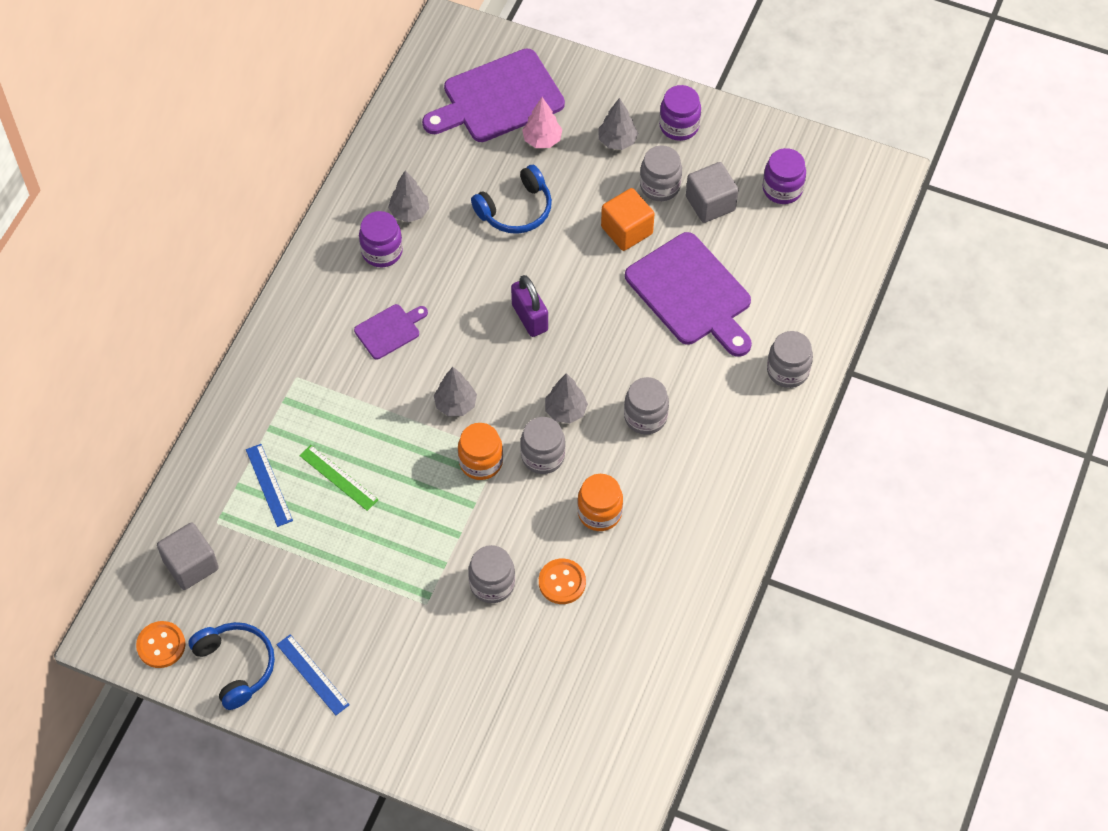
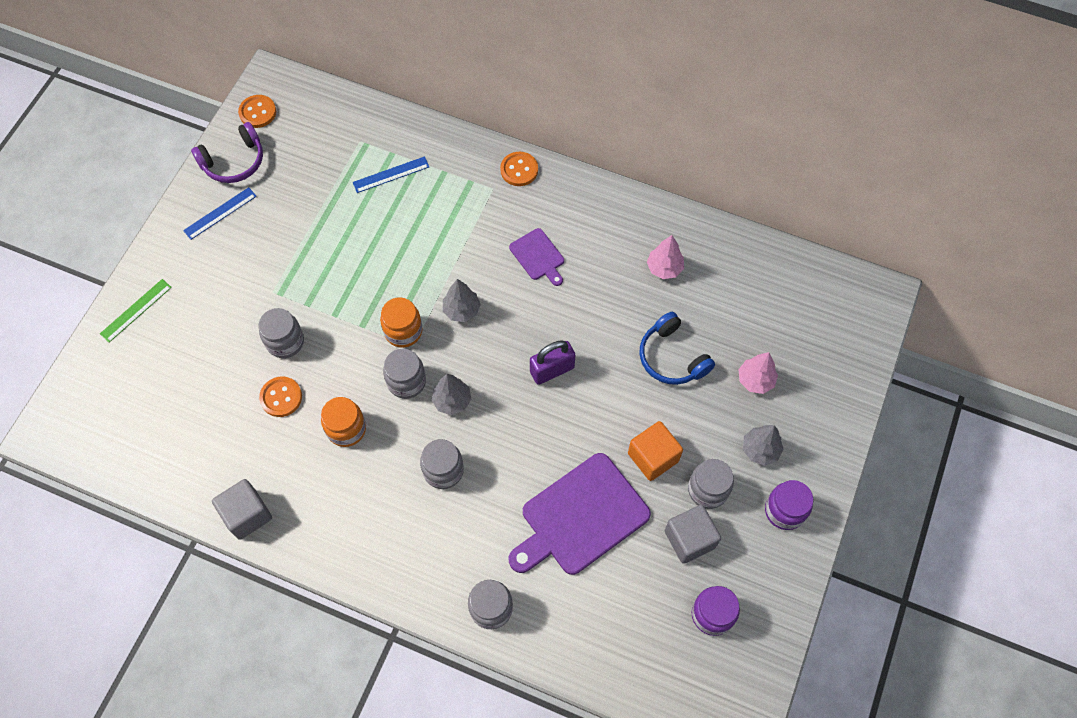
camera: 90 degrees right, 5 degrees up
grey cube [157,523,219,590] -> grey cube moved to [212,479,272,540]
blue headphones [188,622,275,710] -> purple headphones [191,122,263,183]
green ruler [300,445,379,511] -> green ruler moved to [100,279,172,343]
purple jar [359,211,403,267] -> none
grey tree [388,171,429,222] -> pink tree [647,235,684,279]
purple cutting board [422,49,565,142] -> none
none -> orange button [500,152,538,186]

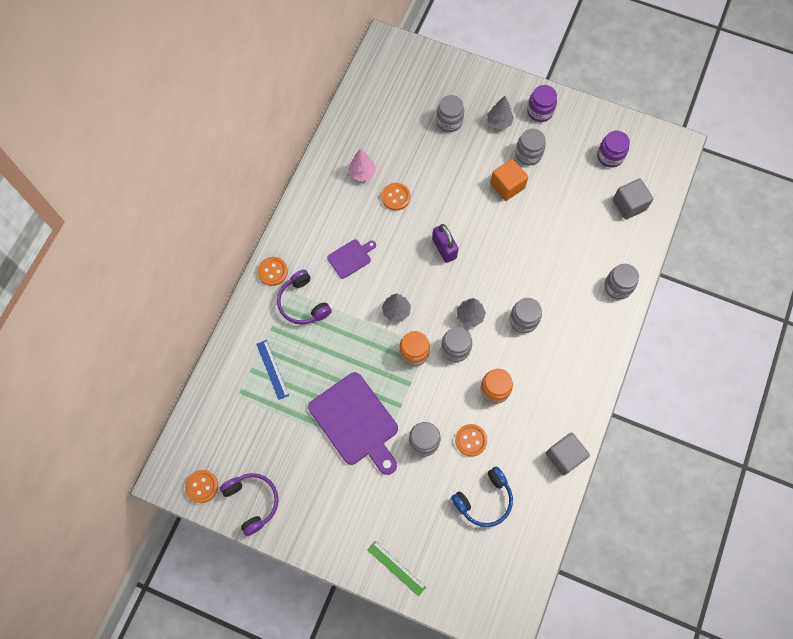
camera: 90 degrees left, 5 degrees up
blue ruler [183,187,257,240] -> none
purple cutting board [509,453,651,575] -> purple cutting board moved to [308,372,398,475]
blue headphones [640,312,715,385] -> blue headphones moved to [451,466,513,527]
grey cube [665,505,721,564] -> grey cube moved to [613,179,653,220]
pink tree [738,352,778,394] -> grey jar [436,95,464,132]
none -> purple headphones [277,270,332,325]
none -> orange button [381,183,410,211]

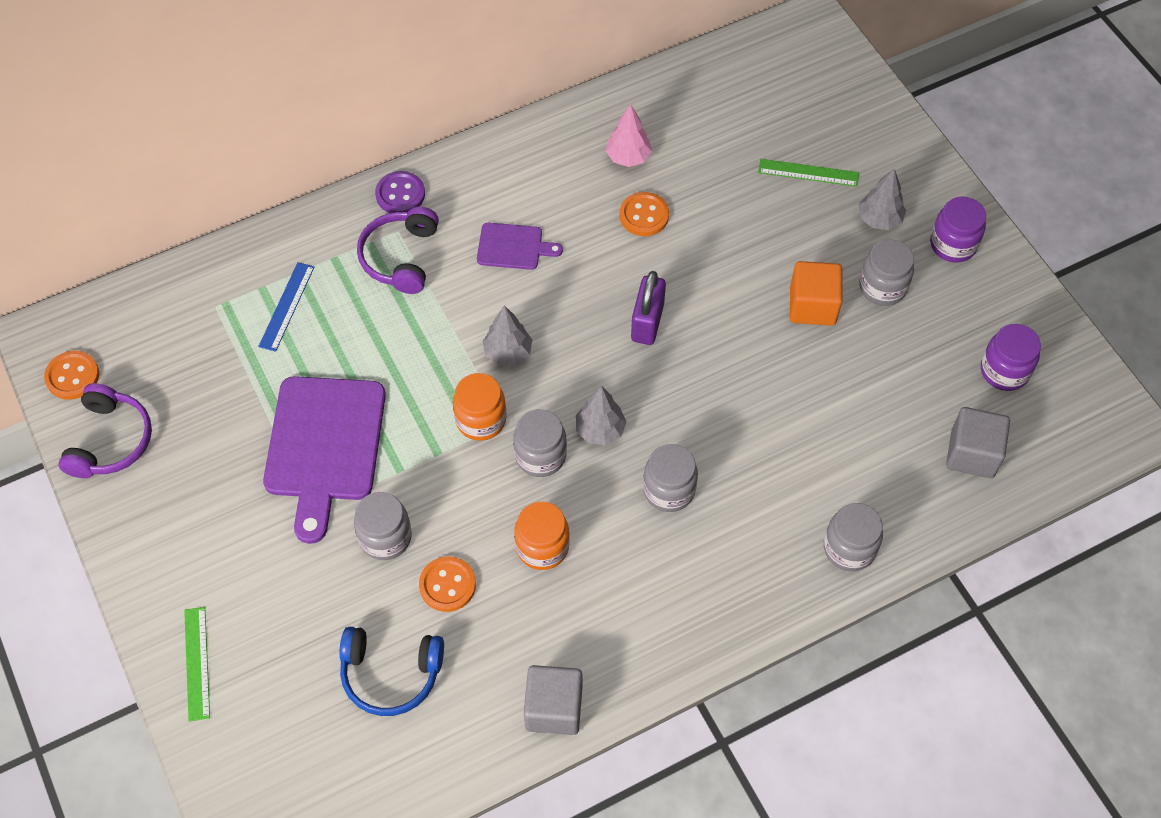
camera: 40 degrees right, 10 degrees down
orange button [257,257,288,286] -> purple button [375,171,425,213]
grey jar [436,95,464,132] -> green ruler [758,159,859,187]

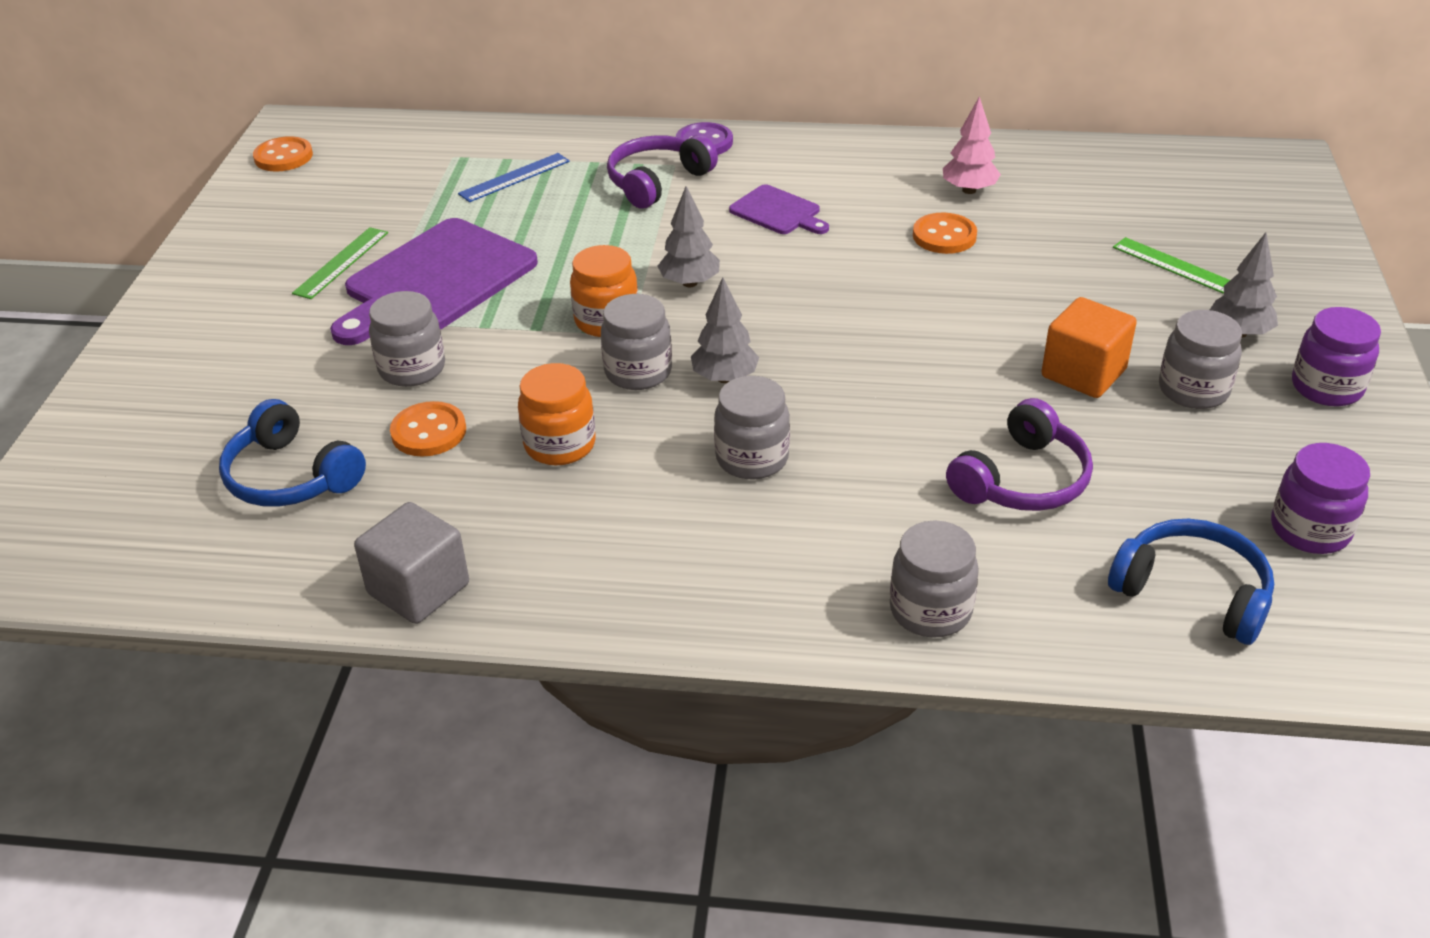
camera: 35 degrees right, 20 degrees down
purple headphones [58,383,152,478] -> purple headphones moved to [946,398,1093,511]
green ruler [184,607,210,722] -> green ruler moved to [292,227,388,299]
purple padlock [631,271,666,345] -> none
grey cube [946,407,1010,478] -> blue headphones [1108,519,1274,645]

